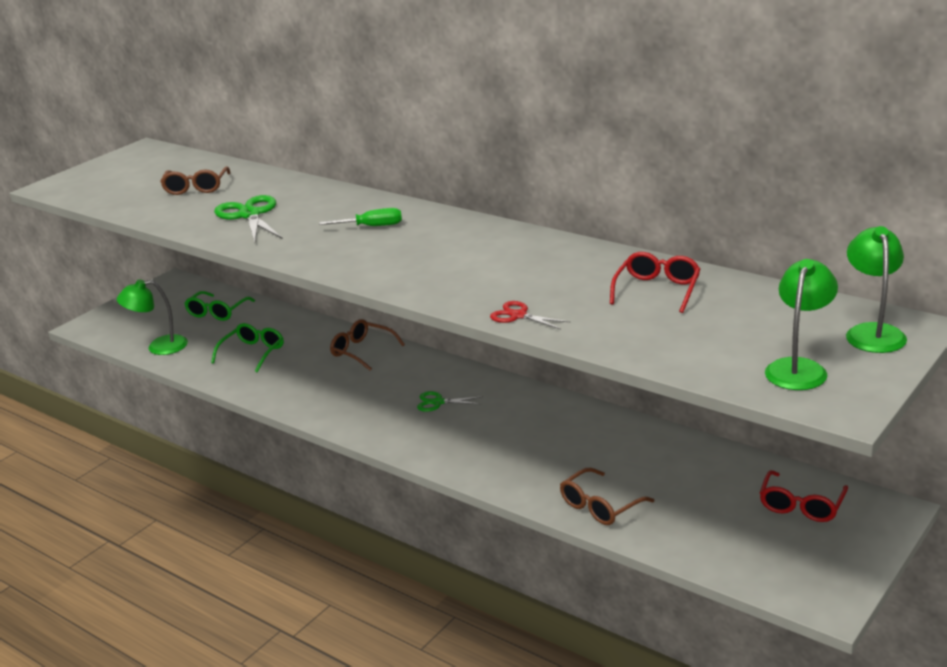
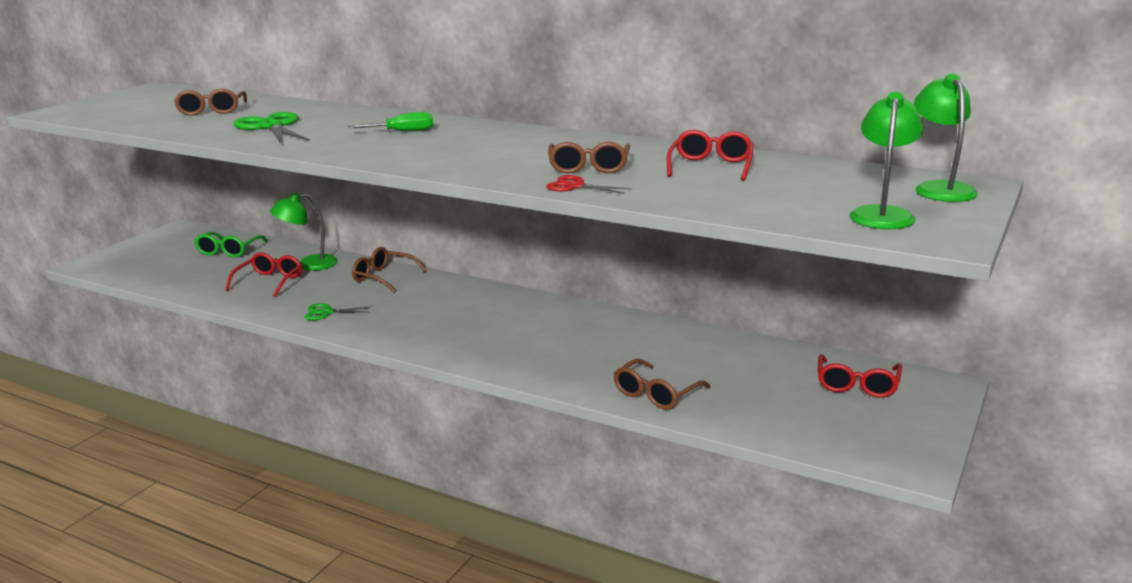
camera: 10 degrees left, 5 degrees down
green lamp [117,279,188,355] -> green lamp moved to [270,193,338,271]
green glasses [211,323,284,372] -> red glasses [225,252,302,297]
green scissors [417,391,483,412] -> green scissors moved to [305,303,372,320]
none -> brown glasses [548,142,630,174]

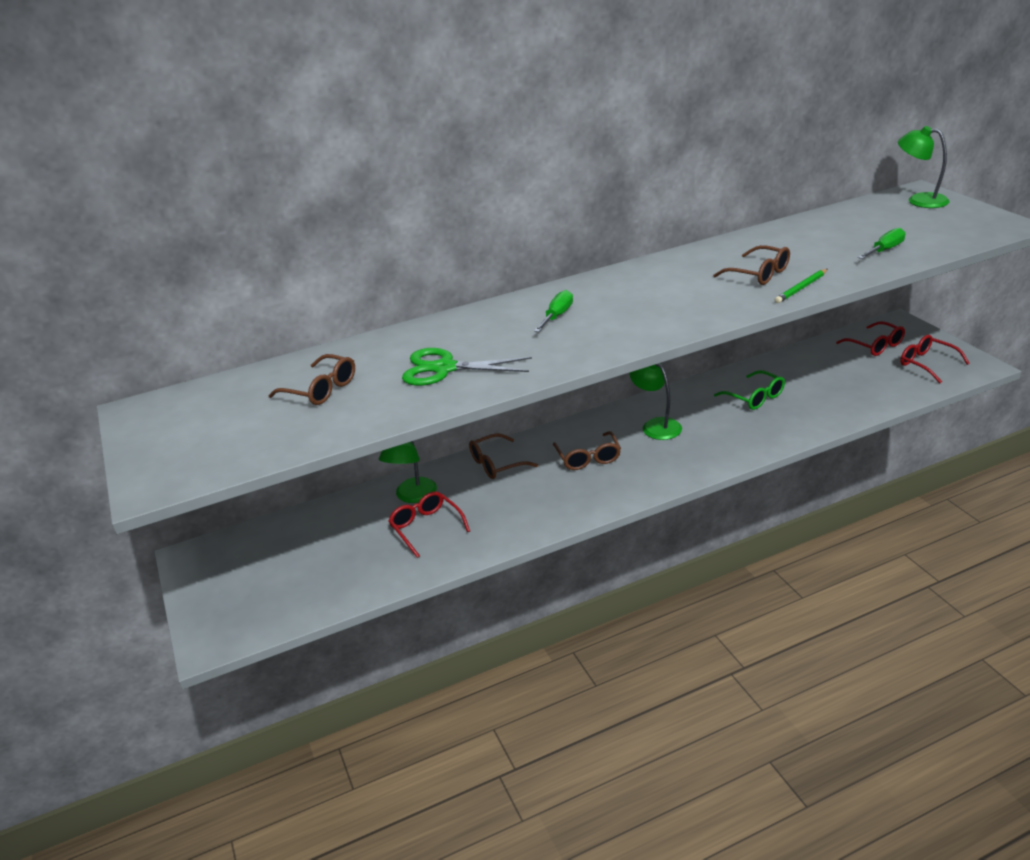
camera: 50 degrees left, 10 degrees up
green glasses [194,232,268,257] -> green glasses moved to [714,370,785,410]
green scissors [305,303,372,320] -> none
red scissors [546,175,632,194] -> green pencil [775,269,828,303]
brown glasses [613,359,710,410] -> brown glasses moved to [553,431,621,470]
red glasses [667,130,754,181] -> red glasses moved to [900,335,970,384]
green lamp [850,92,923,229] -> green lamp moved to [630,363,682,440]
none -> green screwdriver [858,228,906,259]

